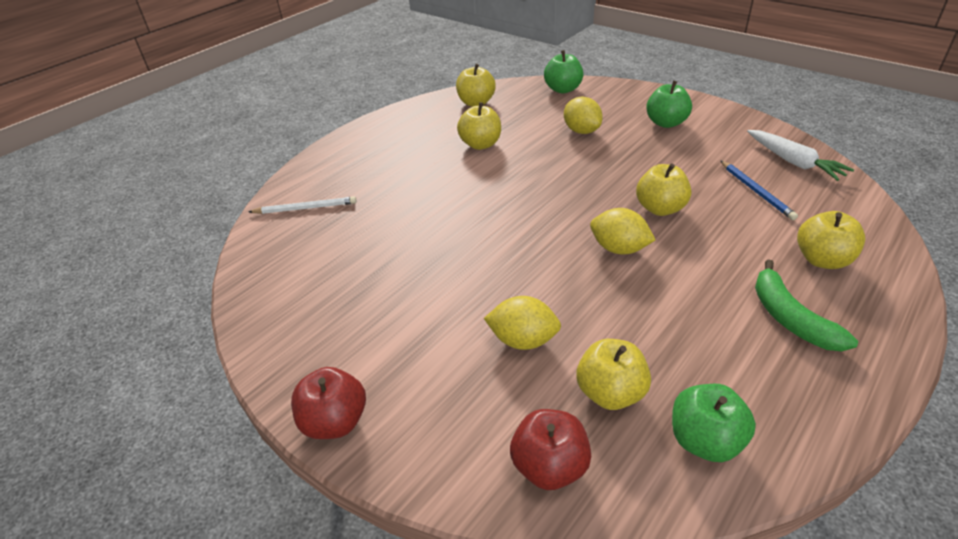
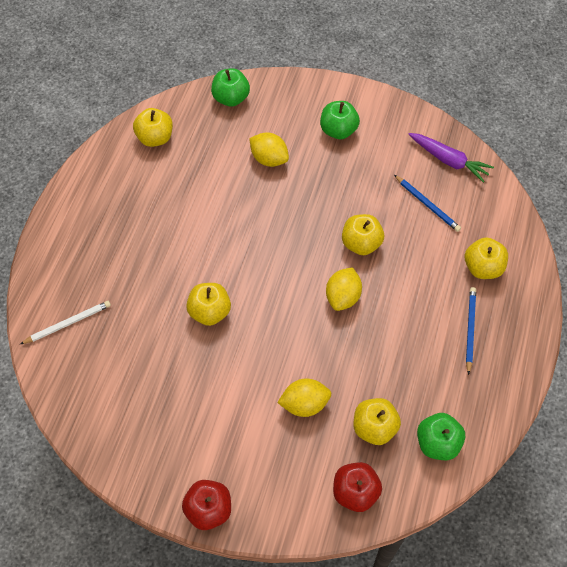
camera: 25 degrees left, 20 degrees up
yellow apple [457,102,501,150] -> yellow apple moved to [186,283,231,326]
yellow lemon [590,208,656,255] -> yellow lemon turned 75 degrees counterclockwise [326,267,362,311]
white carrot [747,130,854,181] -> purple carrot [408,133,494,183]
green banana [755,259,858,351] -> blue pencil [466,287,476,375]

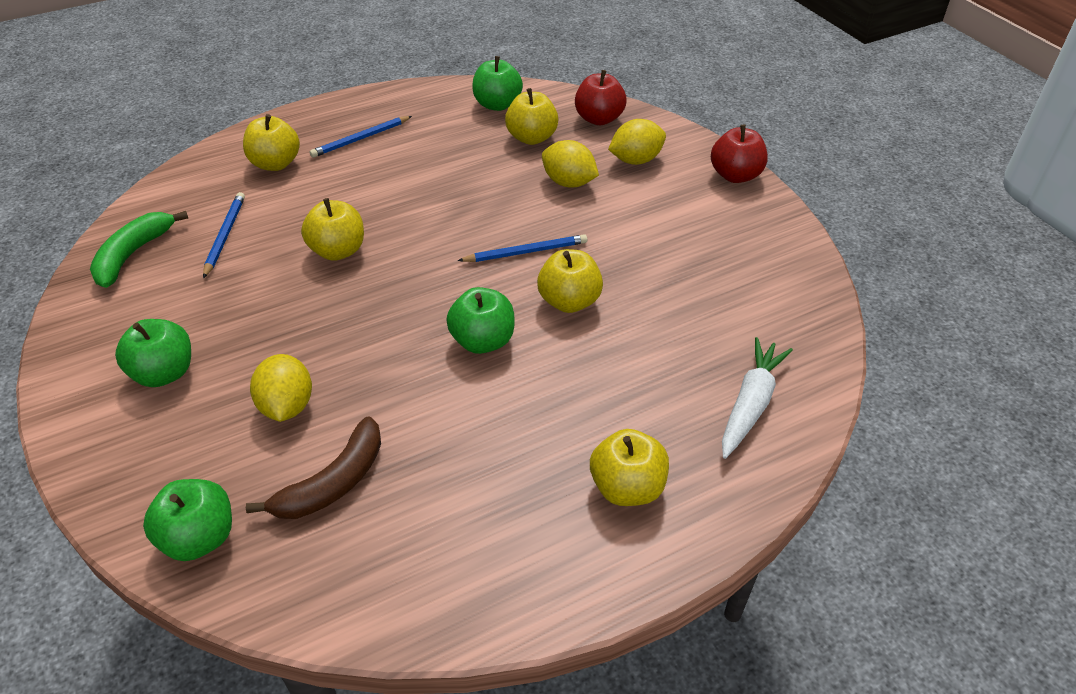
camera: 135 degrees left, 15 degrees down
white pencil [20,301,111,344] -> white carrot [722,337,793,459]
yellow apple [133,108,173,147] -> yellow apple moved to [590,429,669,506]
yellow lemon [326,267,362,311] -> yellow lemon moved to [608,119,666,165]
purple carrot [408,133,494,183] -> green banana [90,211,188,288]
none -> brown banana [246,416,381,519]
none -> green apple [446,287,514,354]
none -> blue pencil [458,234,587,262]

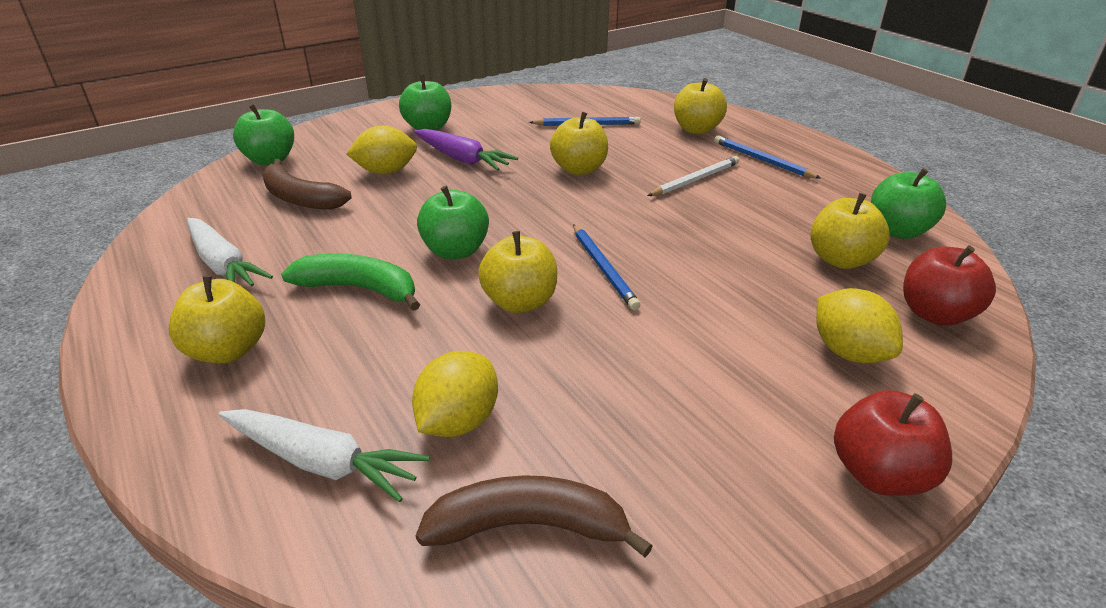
camera: 85 degrees right, 10 degrees down
green banana [90,211,188,288] -> green banana moved to [281,253,420,311]
yellow lemon [542,140,599,188] -> yellow lemon moved to [412,351,498,437]
none -> white carrot [187,218,273,286]
none -> purple carrot [414,129,518,171]
none -> brown banana [416,475,653,557]
none -> white pencil [647,156,739,196]

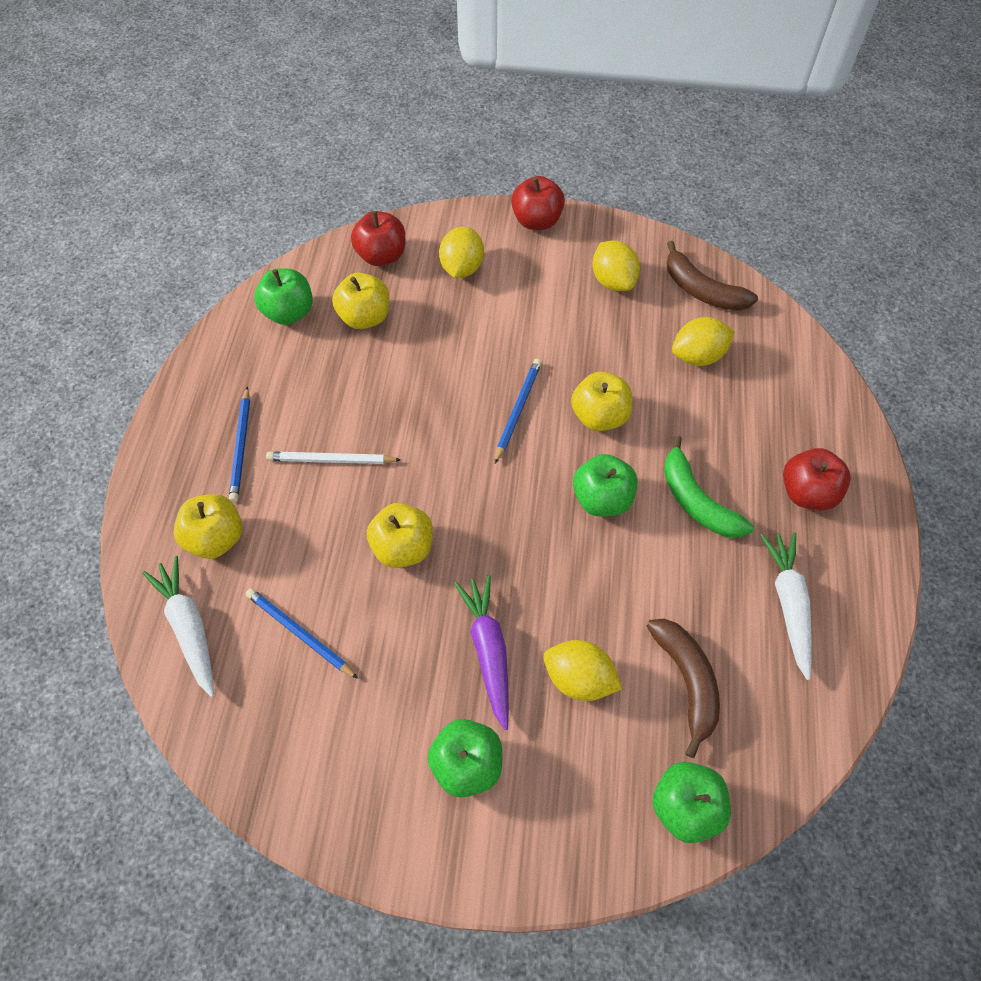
camera: 140 degrees left, 25 degrees up
yellow apple [169,275,265,364] -> red apple [783,448,851,511]
white carrot [218,409,429,502] -> white carrot moved to [142,556,214,697]
none -> yellow lemon [592,240,640,291]

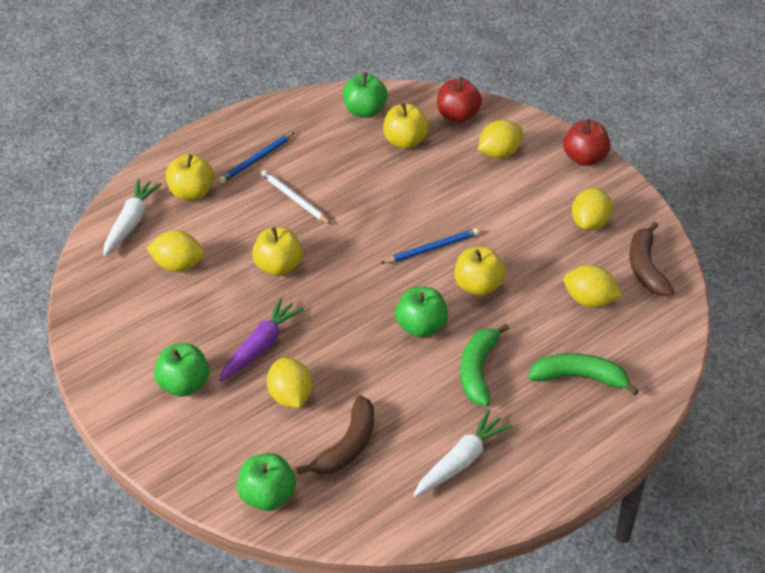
camera: 45 degrees right, 15 degrees down
blue pencil [246,588,358,679] -> yellow lemon [147,231,204,272]
red apple [783,448,851,511] -> none
none -> green banana [528,353,639,396]

